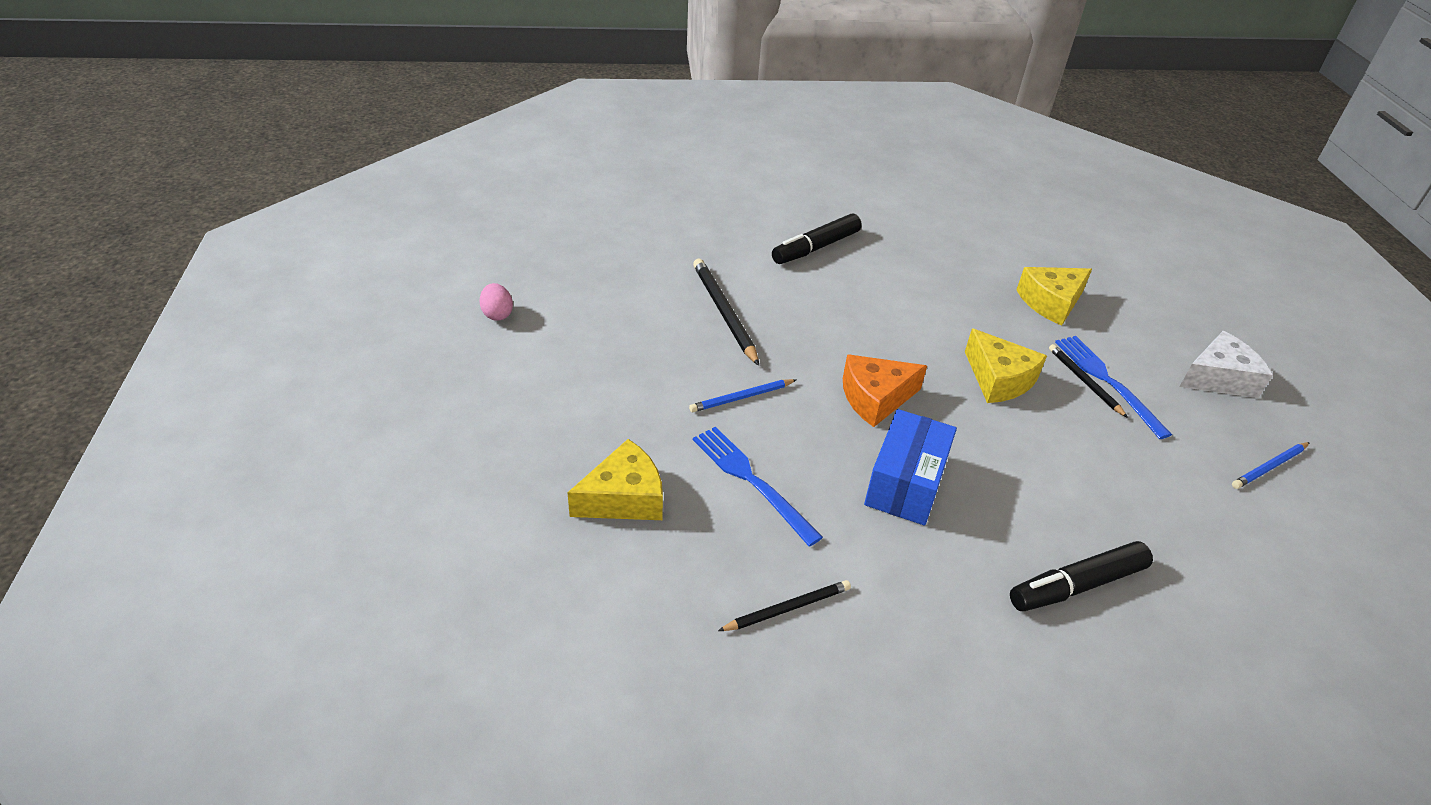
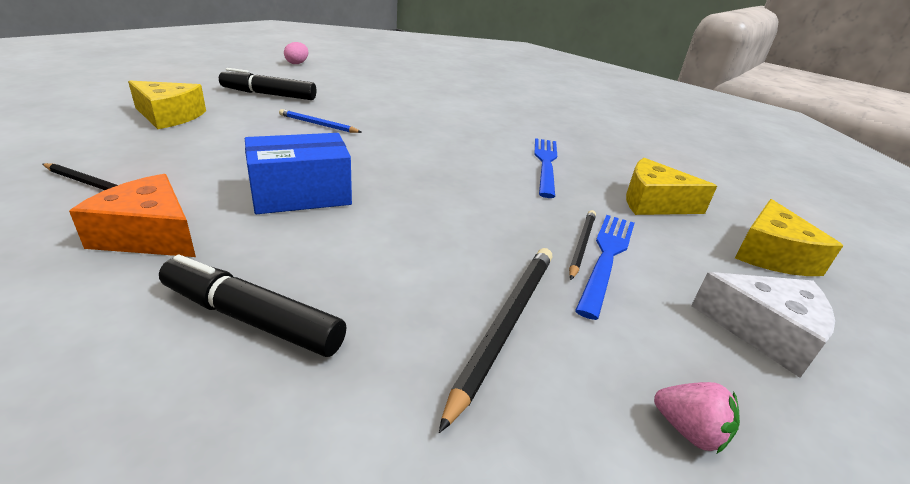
camera: 45 degrees right, 10 degrees down
black pencil [693,259,759,366] -> black pencil moved to [439,248,553,433]
blue fork [693,427,823,547] -> blue fork moved to [534,138,557,198]
black marker [772,214,862,264] -> black marker moved to [219,68,316,100]
orange cheese [843,354,927,427] -> orange cheese moved to [69,174,196,257]
yellow cheese [965,328,1047,403] -> yellow cheese moved to [735,199,843,276]
blue pencil [1232,442,1310,489] -> pink strawberry [654,382,740,453]

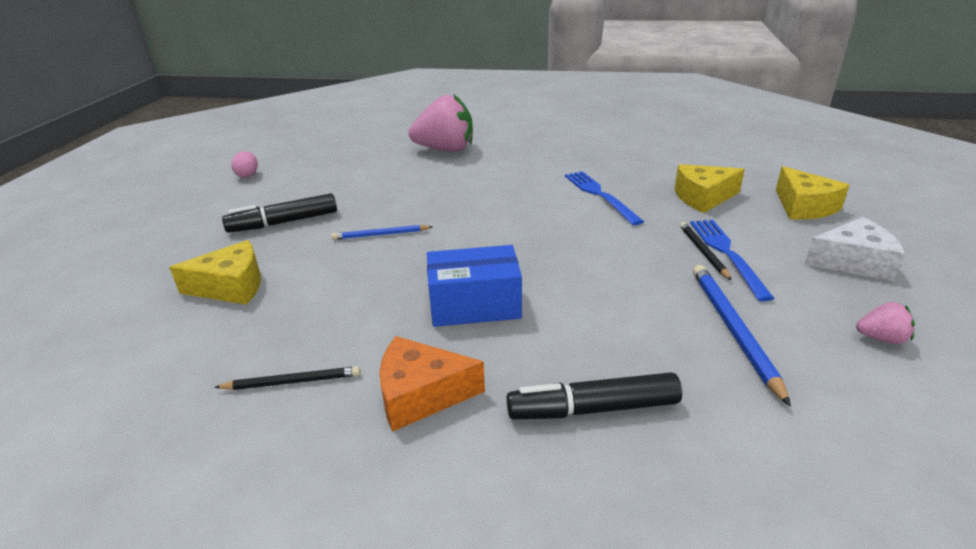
camera: 25 degrees left, 0 degrees up
blue box [245,133,352,214] -> blue box turned 45 degrees clockwise [427,245,522,327]
black pencil [439,248,553,433] -> blue pencil [693,265,791,407]
none -> pink strawberry [408,94,473,152]

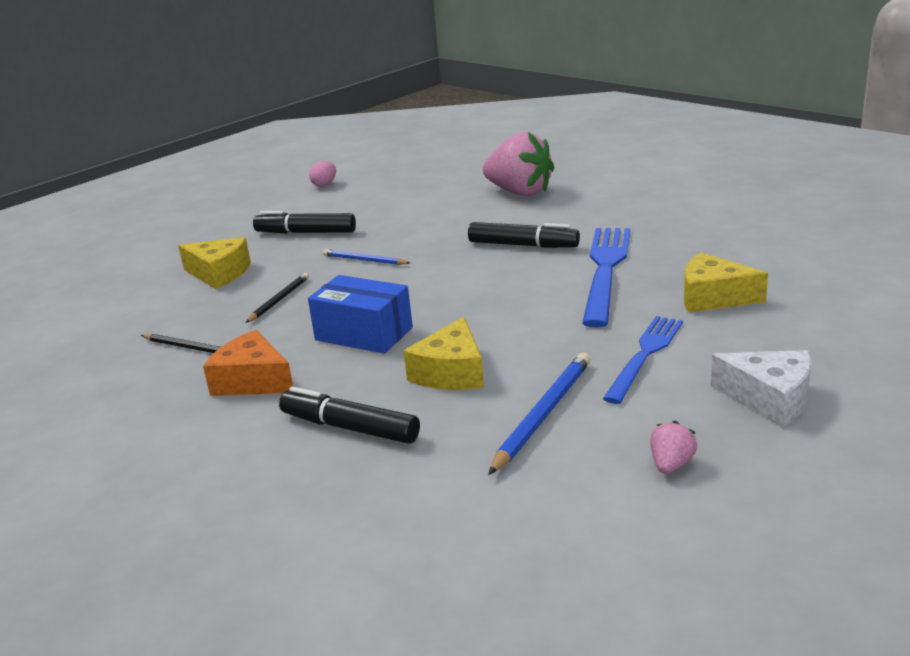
camera: 35 degrees right, 5 degrees down
blue fork [565,171,644,226] -> blue fork [582,228,630,327], size x1.50
black pencil [680,222,732,281] -> black pencil moved to [245,273,309,323]
yellow cheese [776,166,849,220] -> yellow cheese moved to [404,317,484,390]
pink strawberry [856,302,915,344] -> pink strawberry turned 105 degrees counterclockwise [650,421,697,474]
none -> black marker [468,222,580,248]

